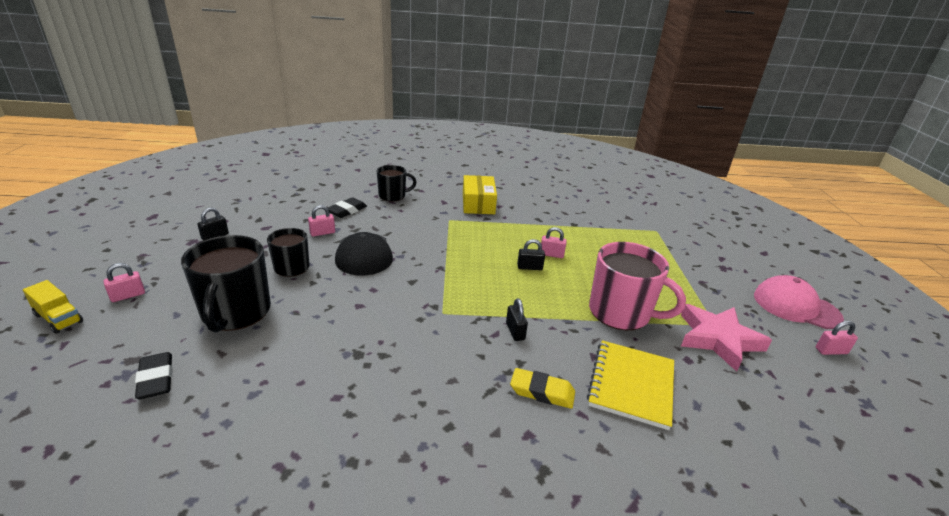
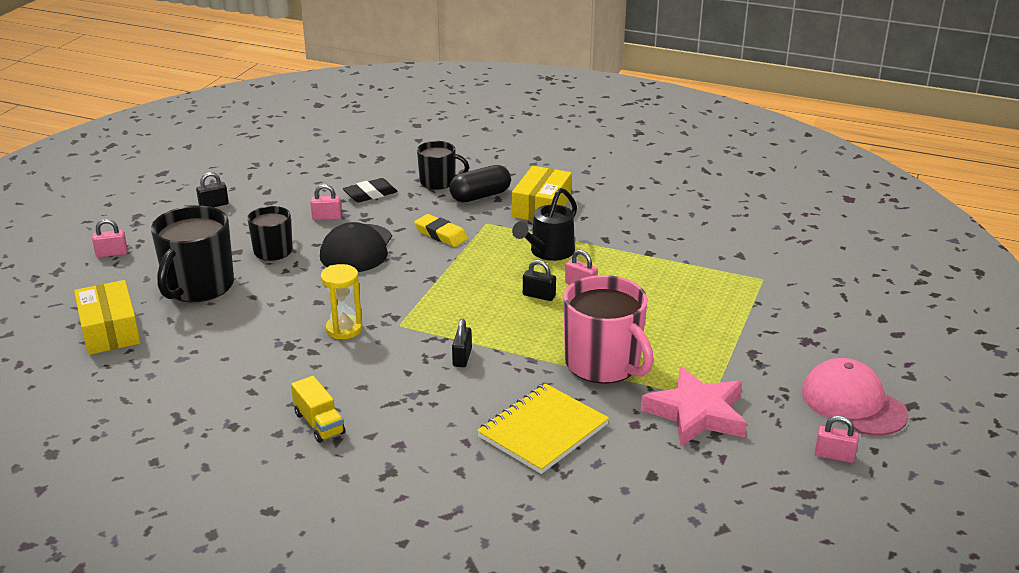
camera: 25 degrees right, 0 degrees up
yellow truck [23,280,83,334] -> yellow truck moved to [291,376,345,443]
black eraser [135,352,173,399] -> yellow box [74,280,140,355]
yellow eraser [510,368,575,409] -> yellow eraser moved to [414,214,468,247]
none -> yellow hourglass [321,264,362,339]
none -> black capsule [449,165,511,203]
none -> black watering can [512,188,577,261]

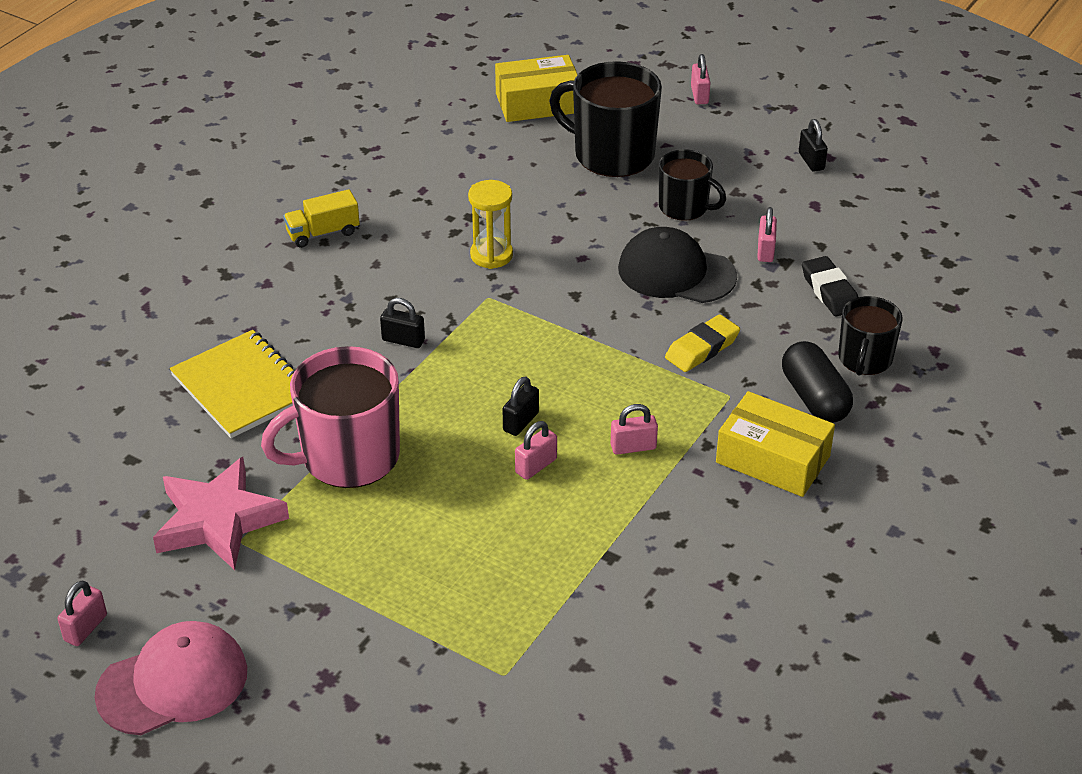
camera: 100 degrees right, 10 degrees up
black watering can [512,188,577,261] -> pink padlock [610,404,658,455]

